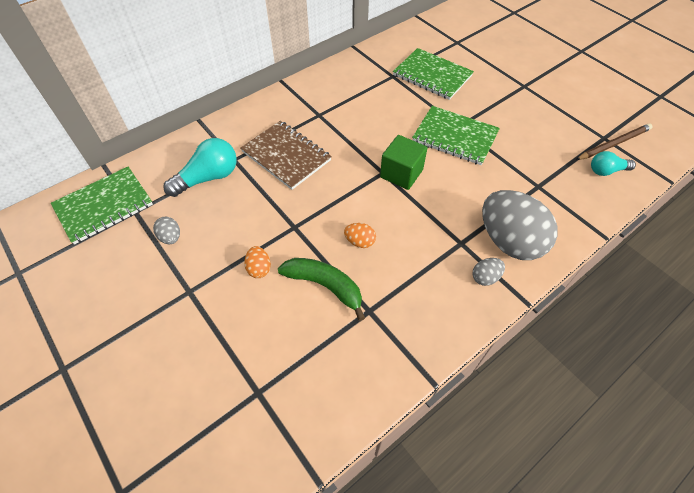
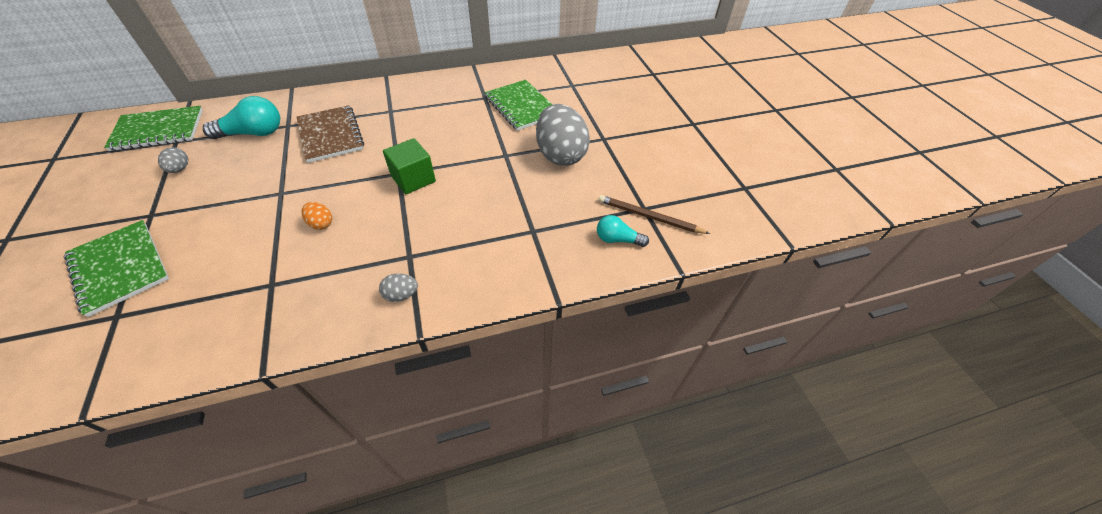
camera: 20 degrees right, 5 degrees down
orange egg [244,246,271,278] -> none
green banana [278,258,365,321] -> none
green notebook [412,106,500,165] -> green notebook moved to [64,220,169,317]
grey egg [482,190,558,260] -> grey egg moved to [536,104,590,166]
brown pencil [576,123,653,160] -> brown pencil turned 150 degrees counterclockwise [598,195,710,234]

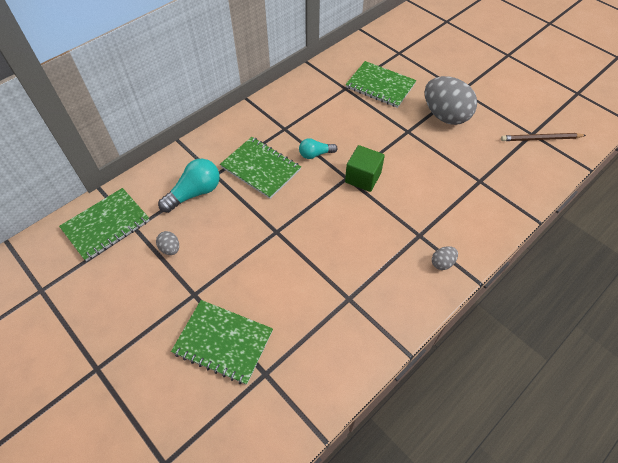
camera: 25 degrees left, 5 degrees up
brown notebook [297,105,364,163] -> green notebook [220,137,301,199]
orange egg [302,202,332,230] -> none
turquoise light bulb [597,215,649,247] -> turquoise light bulb moved to [299,138,338,159]

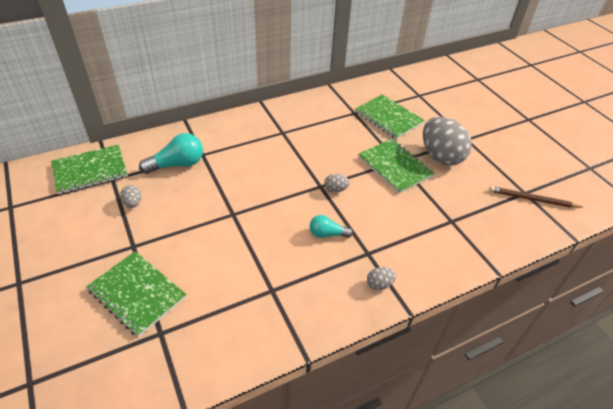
camera: 15 degrees right, 10 degrees down
green notebook [220,137,301,199] -> green notebook moved to [358,139,434,194]
turquoise light bulb [299,138,338,159] -> turquoise light bulb moved to [309,215,353,238]
green cube [345,145,385,192] -> grey egg [324,174,350,193]

